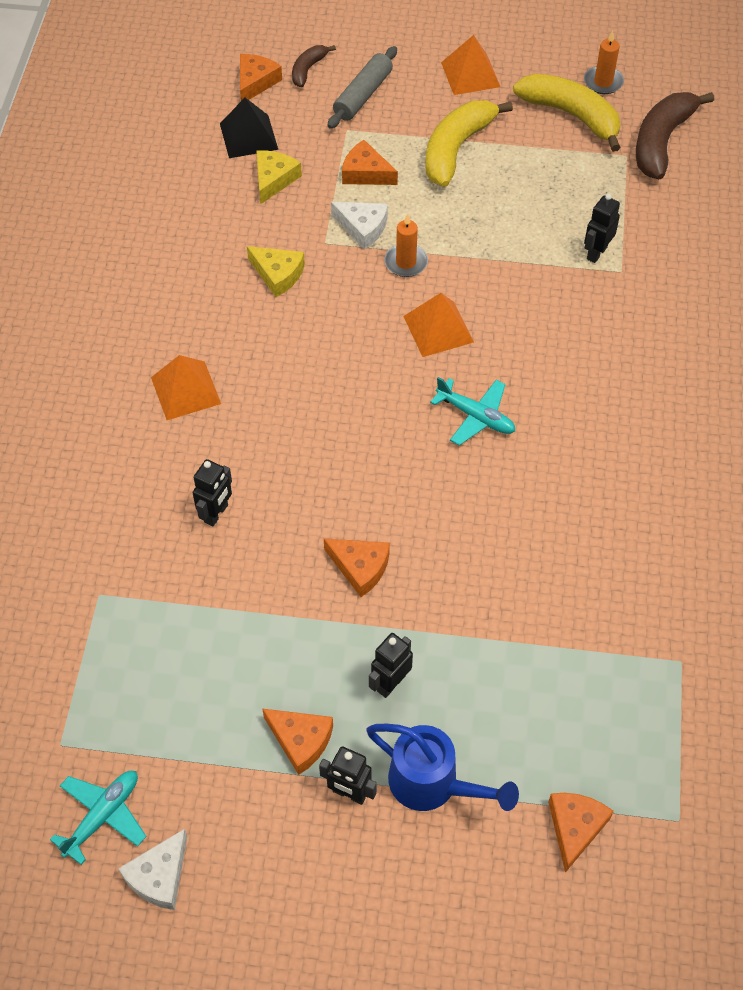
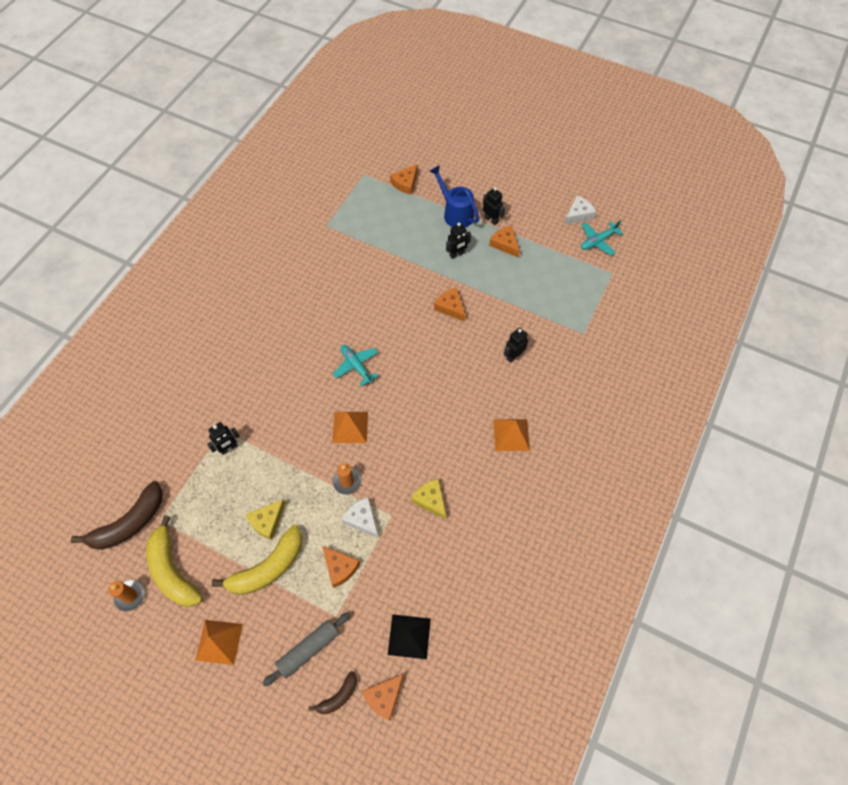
camera: 160 degrees left, 5 degrees up
yellow cheese [256,150,302,204] -> yellow cheese moved to [245,499,285,540]

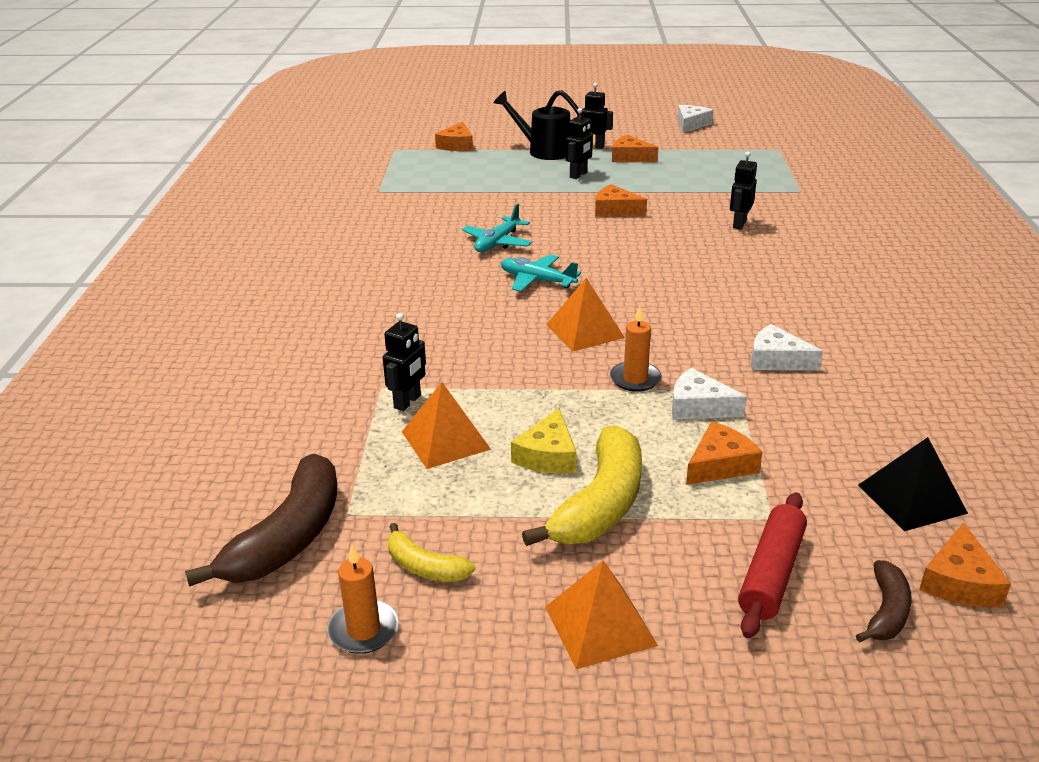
camera: 25 degrees left, 30 degrees down
yellow banana [146,515,203,607] -> yellow banana [388,523,476,582], size x0.52
grey rolling pin [263,612,351,686] -> red rolling pin [738,492,807,638]
orange cheese [322,546,360,588] -> orange cheese turned 60 degrees counterclockwise [686,421,763,485]
yellow cheese [411,479,446,519] -> white cheese [751,324,823,370]
blue watering can [429,165,480,228] -> black watering can [494,90,584,160]
orange pyramid [493,419,530,451] -> orange pyramid moved to [402,382,491,469]
turquoise plane [581,220,623,256] -> turquoise plane moved to [462,204,532,252]

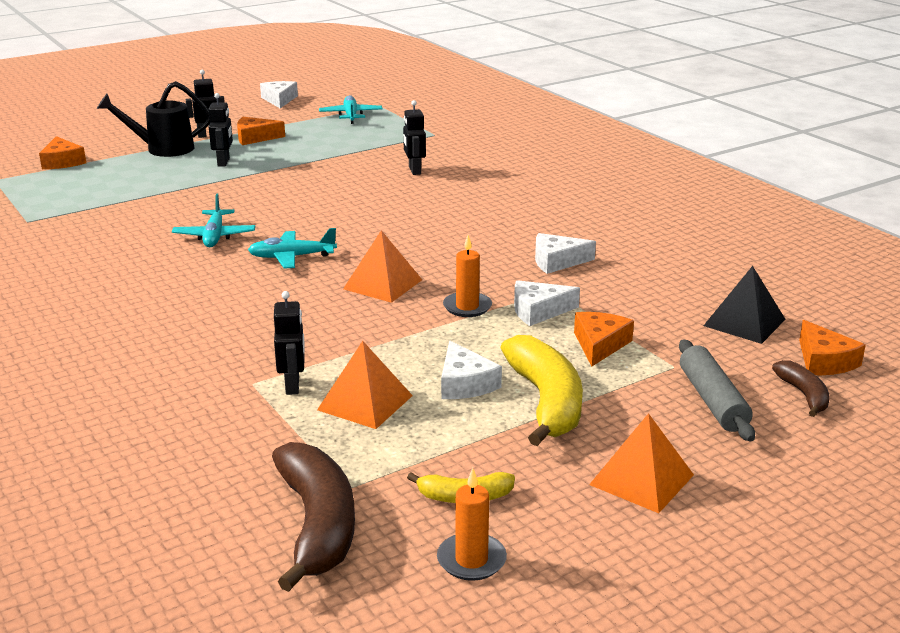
camera: 35 degrees left, 5 degrees down
yellow cheese [511,408,577,474] -> white cheese [441,341,502,399]
orange cheese [595,184,647,217] -> none
red rolling pin [738,492,807,638] -> grey rolling pin [679,340,755,441]
none -> turquoise plane [319,95,382,124]

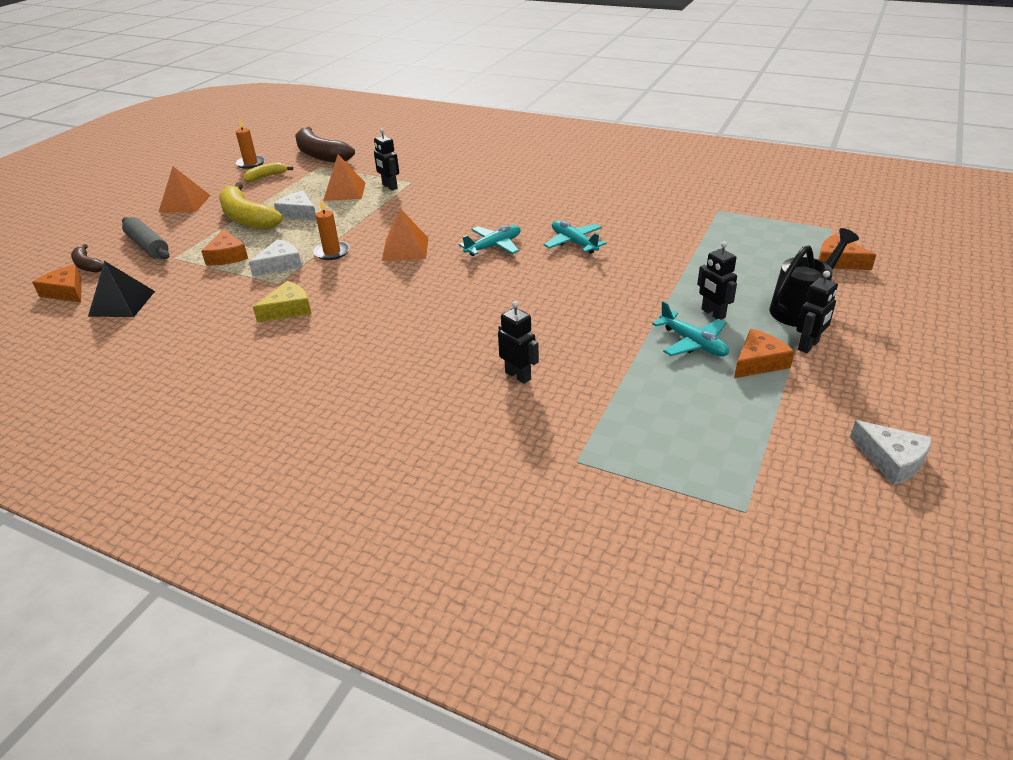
camera: 150 degrees right, 10 degrees up
turquoise plane [319,95,382,124] -> turquoise plane moved to [652,301,729,357]
white cheese [535,233,596,274] -> yellow cheese [253,281,311,322]

